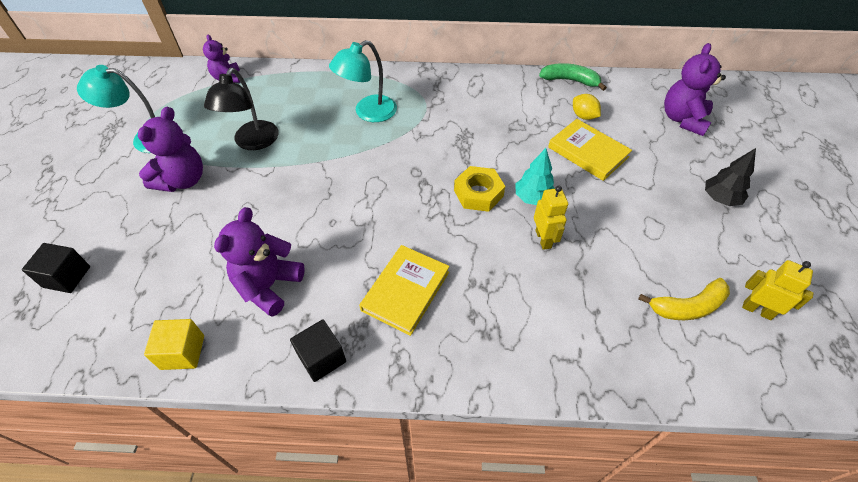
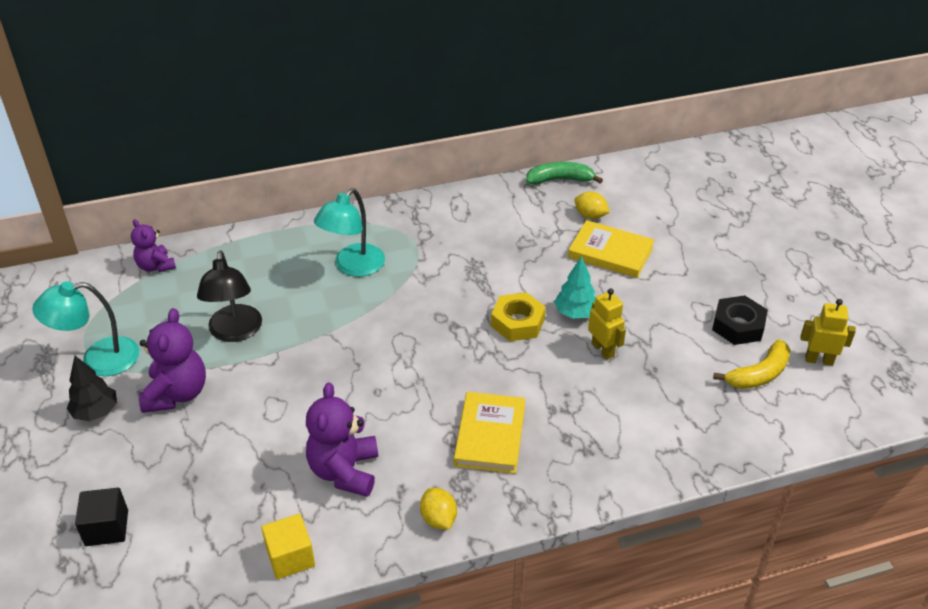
camera: 20 degrees left, 10 degrees down
black cube [290,319,346,382] -> yellow lemon [420,488,457,530]
purple teddy bear [664,43,726,136] -> none
black tree [705,148,756,206] -> black tree moved to [67,356,117,421]
none -> black nut [712,295,768,345]

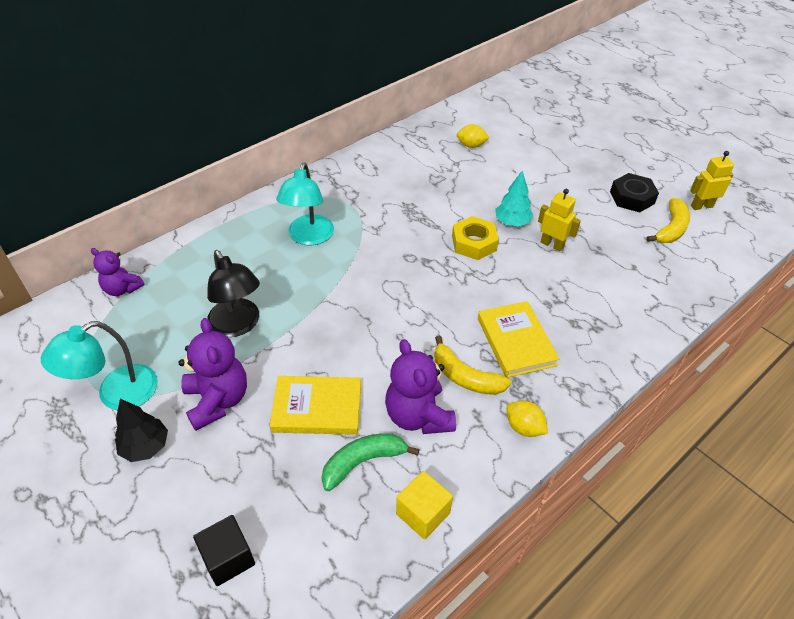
camera: 25 degrees left, 5 degrees up
green banana [526,162,603,185] -> green banana moved to [321,433,420,491]
yellow book [568,220,655,278] -> yellow book moved to [270,376,361,435]
none -> yellow banana [434,335,511,395]

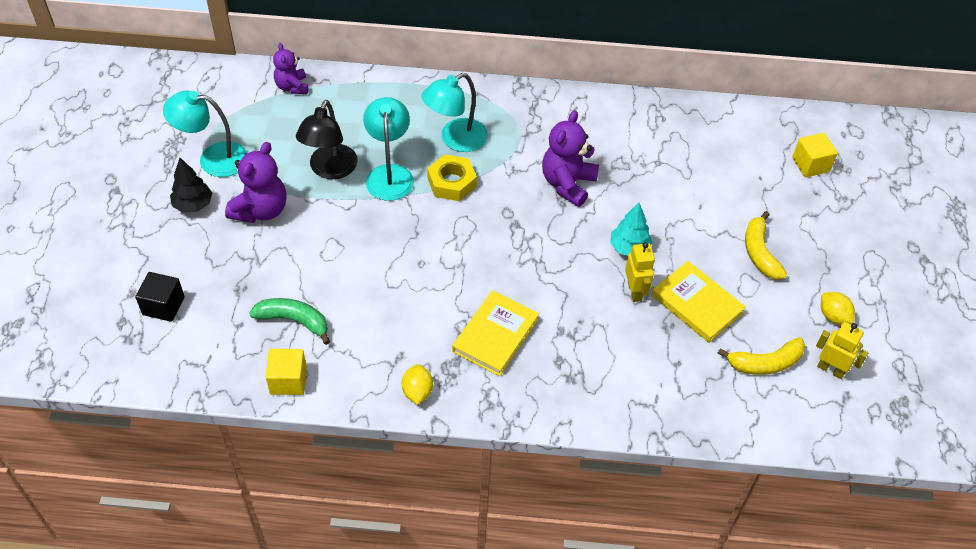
camera: 45 degrees right, 5 degrees up
yellow book [270,376,361,435] -> yellow book moved to [652,261,746,343]
purple teddy bear [385,339,456,434] -> purple teddy bear moved to [542,110,599,207]
yellow banana [434,335,511,395] -> yellow banana moved to [745,211,787,280]
yellow nut [452,216,499,260] -> yellow nut moved to [427,154,477,201]
yellow lemon [457,124,489,148] -> yellow lemon moved to [821,292,855,325]
black nut [610,173,659,212] -> none
none -> turquoise lamp [363,97,414,201]
none -> yellow cube [792,133,838,177]

